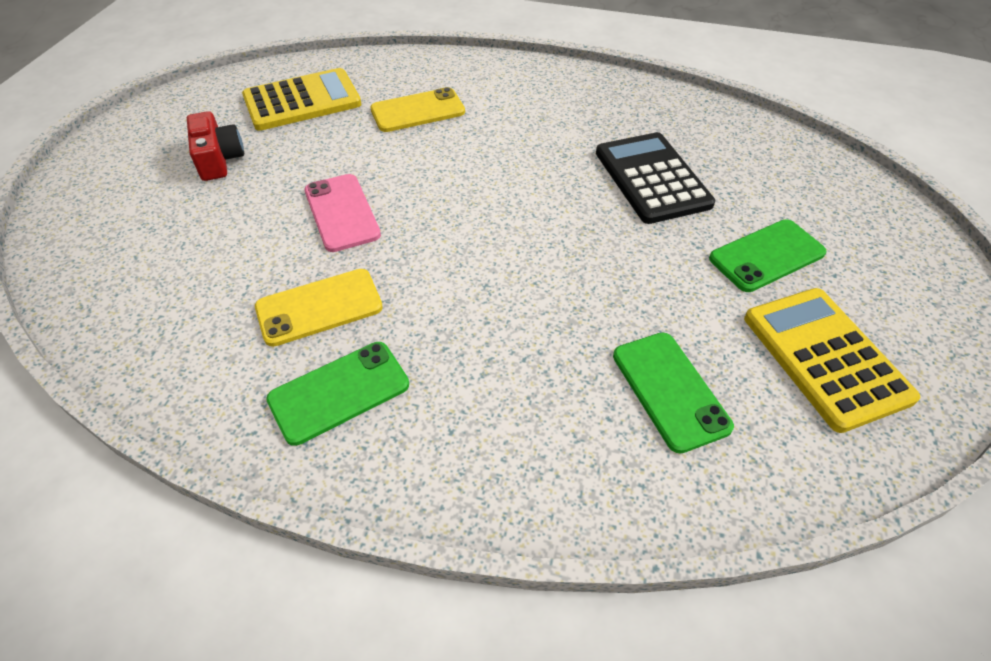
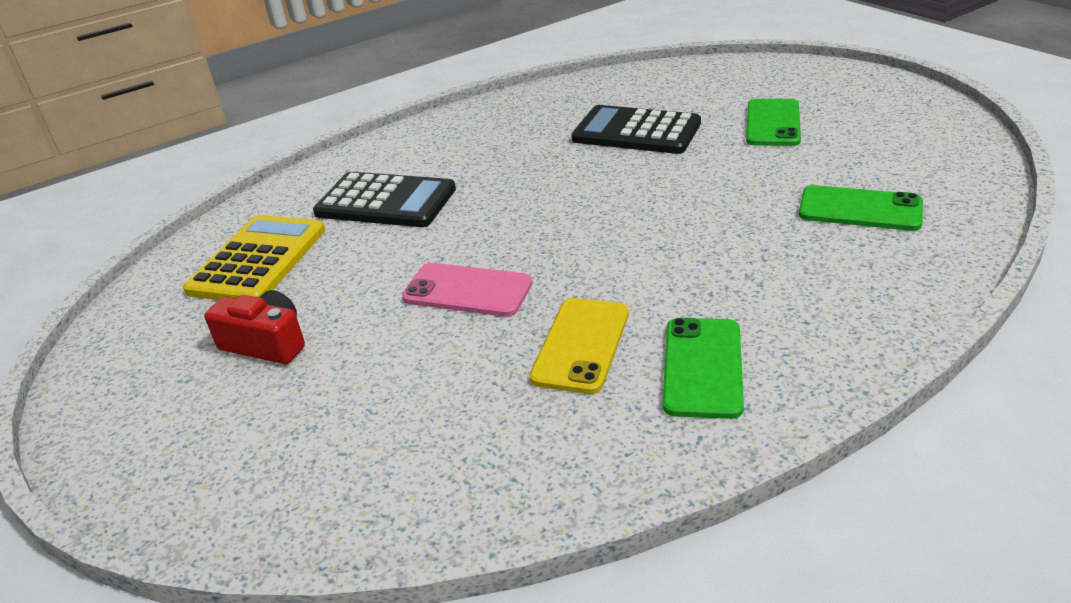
camera: 45 degrees left, 15 degrees down
yellow phone [370,87,465,132] -> black calculator [313,172,456,227]
yellow calculator [744,288,920,433] -> none

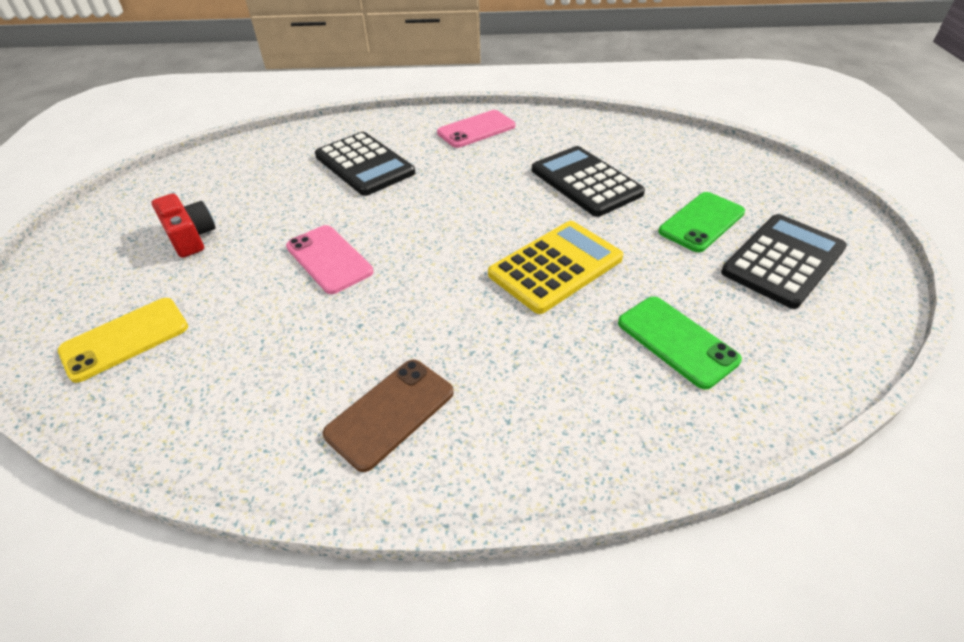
camera: 30 degrees right, 10 degrees up
yellow calculator [183,215,325,300] -> yellow calculator moved to [488,221,624,314]
yellow phone [530,298,629,394] -> yellow phone moved to [58,298,188,383]
green phone [663,318,744,419] -> brown phone [323,359,454,472]
none -> pink phone [437,110,515,148]
none -> black calculator [721,214,847,309]

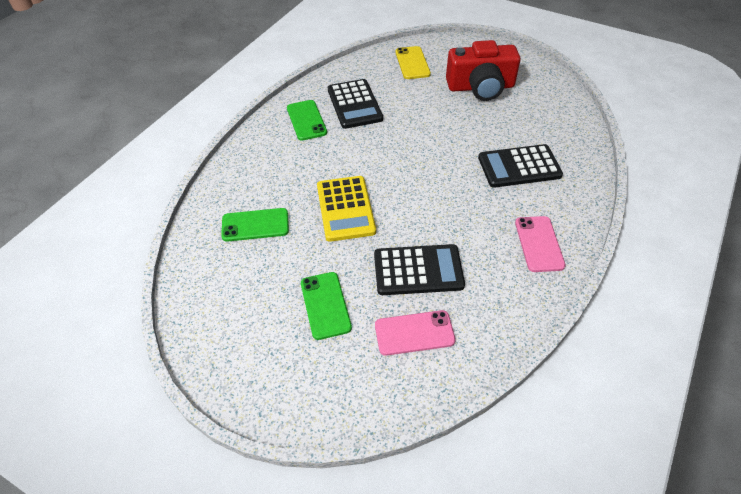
camera: 120 degrees right, 5 degrees up
red camera [151,193,216,258] -> red camera [446,40,520,101], size x1.81
pink phone [286,225,373,294] -> pink phone moved to [375,310,456,356]
brown phone [323,359,454,472] -> green phone [287,100,327,141]
black calculator [721,214,847,309] -> black calculator moved to [328,79,383,129]

